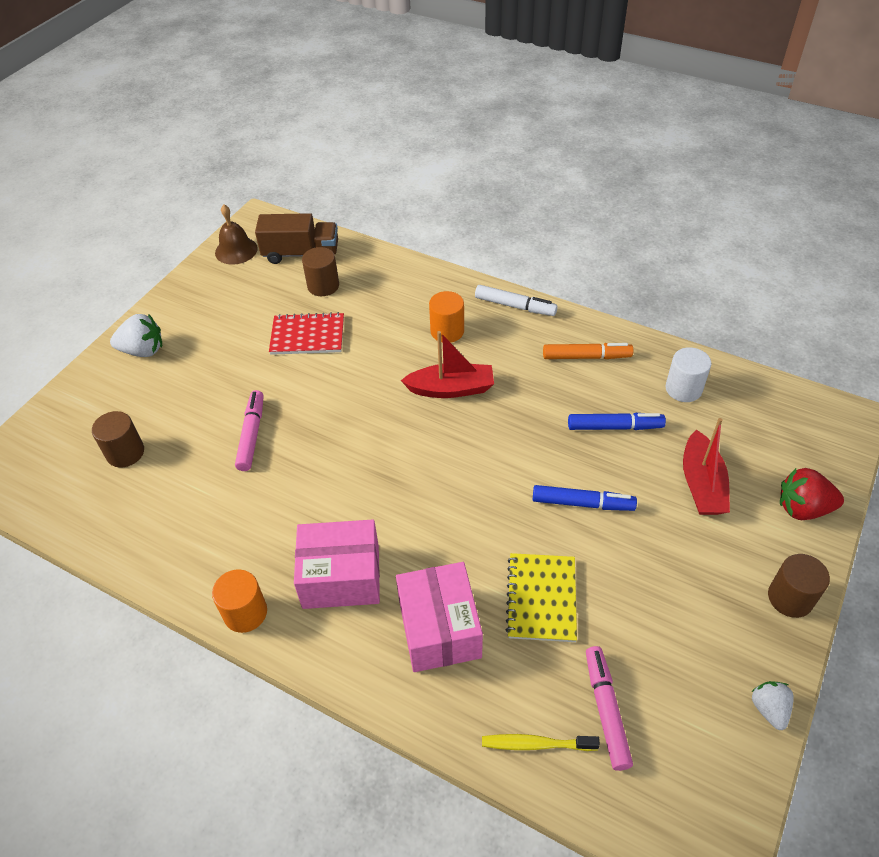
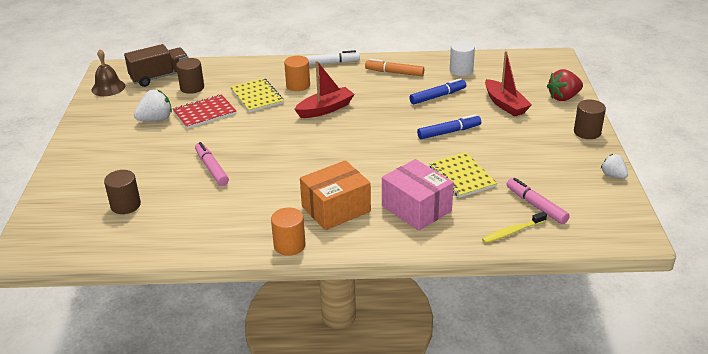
camera: 30 degrees left, 15 degrees down
white strawberry [110,314,162,357] -> white strawberry moved to [134,90,172,121]
pink box [294,520,380,609] -> orange box [300,160,371,230]
orange marker [543,343,634,359] -> orange marker turned 135 degrees counterclockwise [365,59,424,76]
none -> yellow notebook [230,78,284,113]

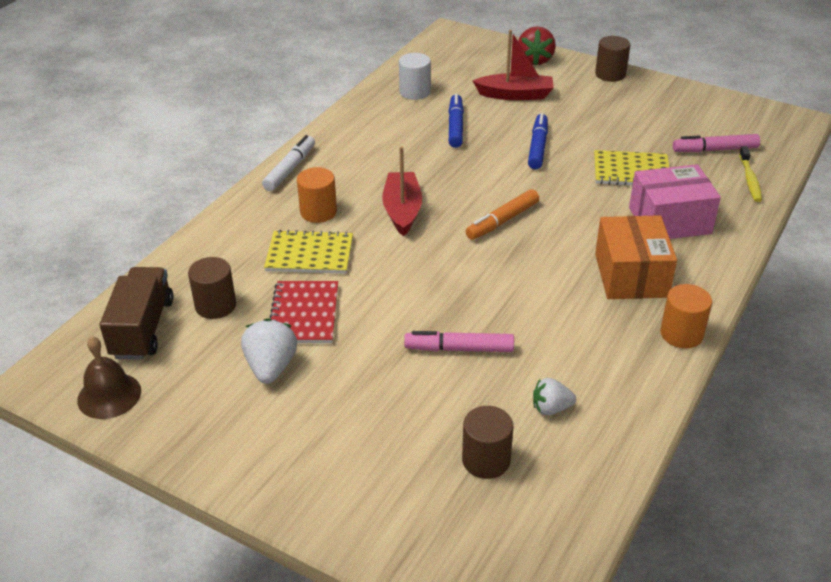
camera: 60 degrees left, 5 degrees up
orange marker [365,59,424,76] -> orange marker moved to [465,189,539,240]
white strawberry [601,154,628,179] -> white strawberry moved to [533,378,576,415]

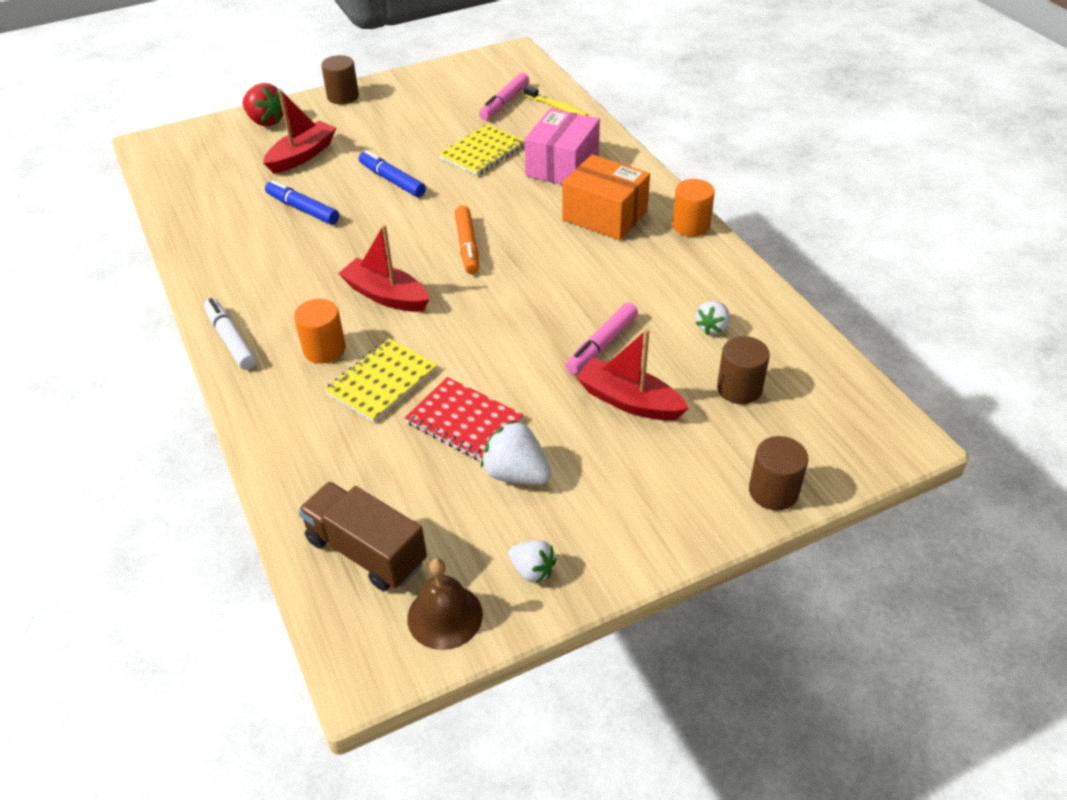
camera: 55 degrees left, 5 degrees up
brown cylinder [188,257,236,319] -> brown cylinder moved to [749,436,808,510]
white cylinder [399,53,431,100] -> none
none -> white strawberry [508,540,557,583]
none -> red boat [576,329,689,420]

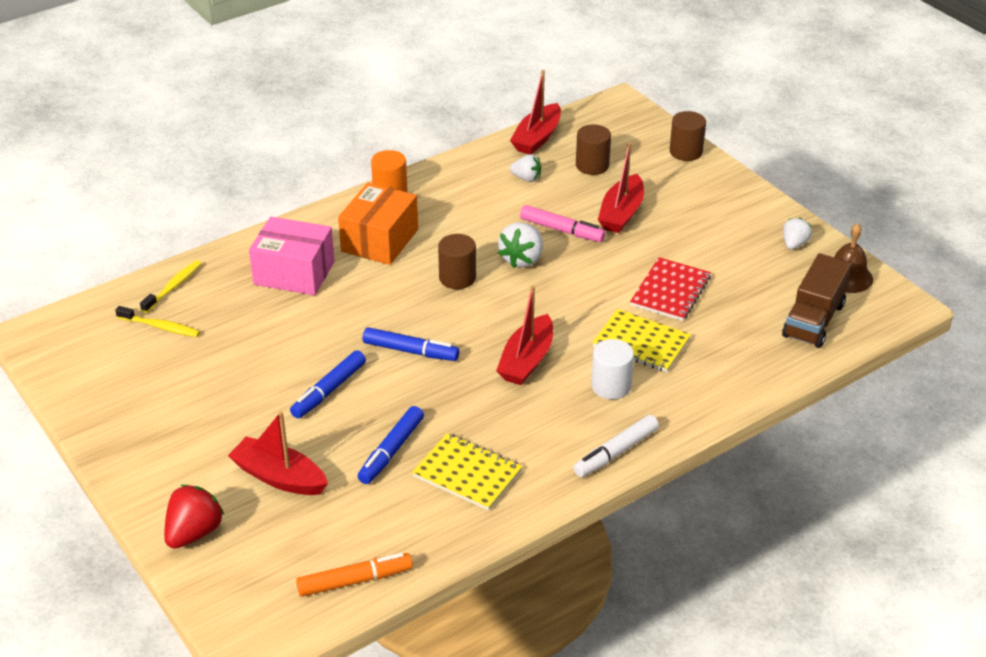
camera: 100 degrees left, 5 degrees down
orange cylinder [294,299,346,364] -> white cylinder [591,339,634,399]
brown cylinder [321,55,359,104] -> brown cylinder moved to [438,234,476,289]
yellow notebook [439,124,525,176] -> yellow notebook moved to [412,433,523,511]
orange marker [455,206,479,274] -> orange marker moved to [296,553,413,597]
pink marker [479,73,529,120] -> yellow toothbrush [115,306,200,337]
white strawberry [481,420,552,485] -> white strawberry moved to [498,222,543,268]
none -> blue marker [363,327,459,361]
none -> red boat [510,70,561,154]

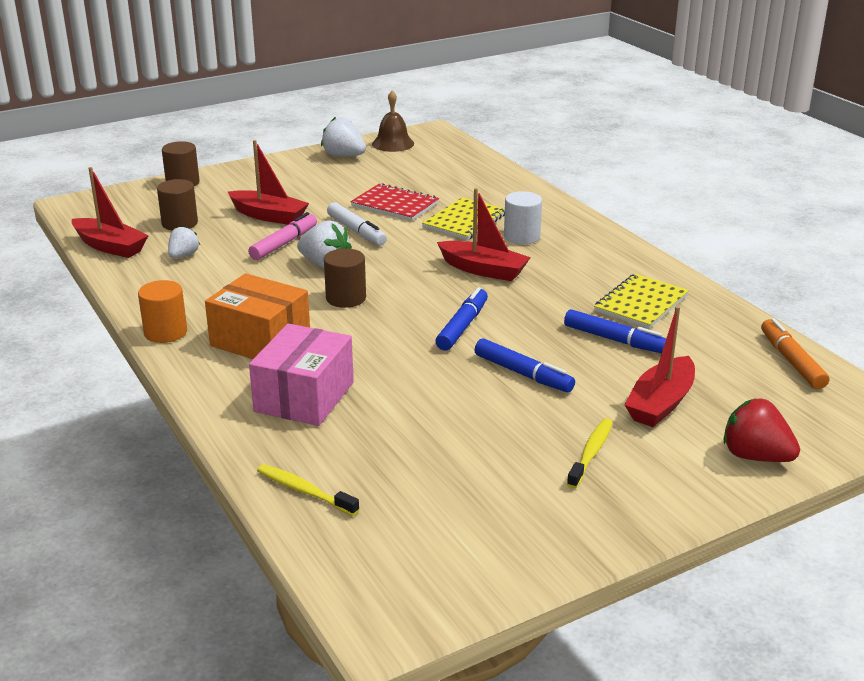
camera: 85 degrees left, 10 degrees down
yellow toothbrush [115,306,200,337] -> yellow toothbrush moved to [567,418,613,489]
white marker [573,415,659,477] -> white marker moved to [327,202,387,246]
brown truck [782,253,852,348] -> none
white strawberry [783,218,812,250] -> white strawberry [321,117,366,157], size x1.56

